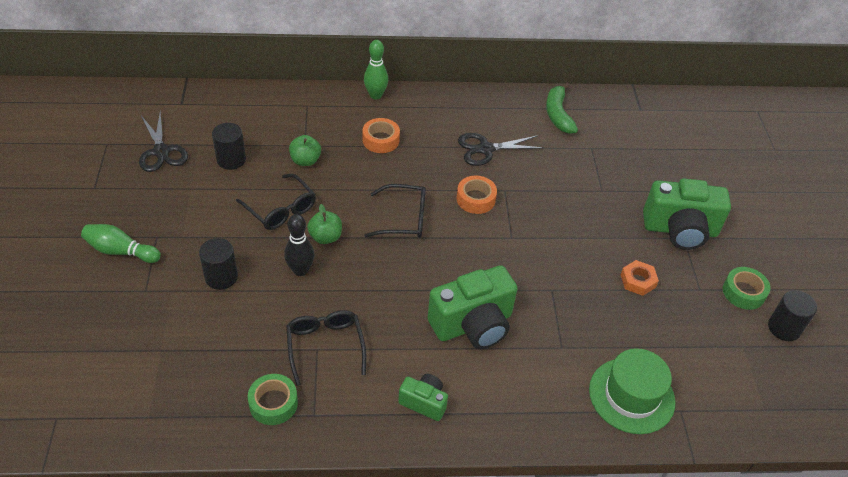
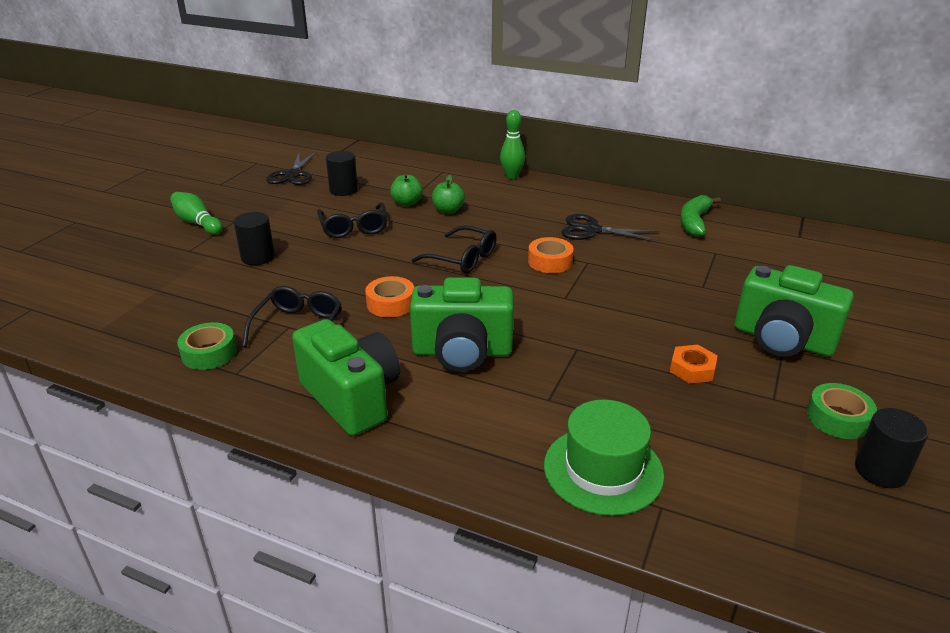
camera: 30 degrees right, 15 degrees down
black bowling pin [284,214,314,276] -> none
green apple [307,204,342,244] -> green apple moved to [432,175,465,214]
orange tape [362,118,400,153] -> orange tape moved to [365,276,414,317]
green camera [398,374,448,421] -> green camera [292,319,400,436], size x1.91

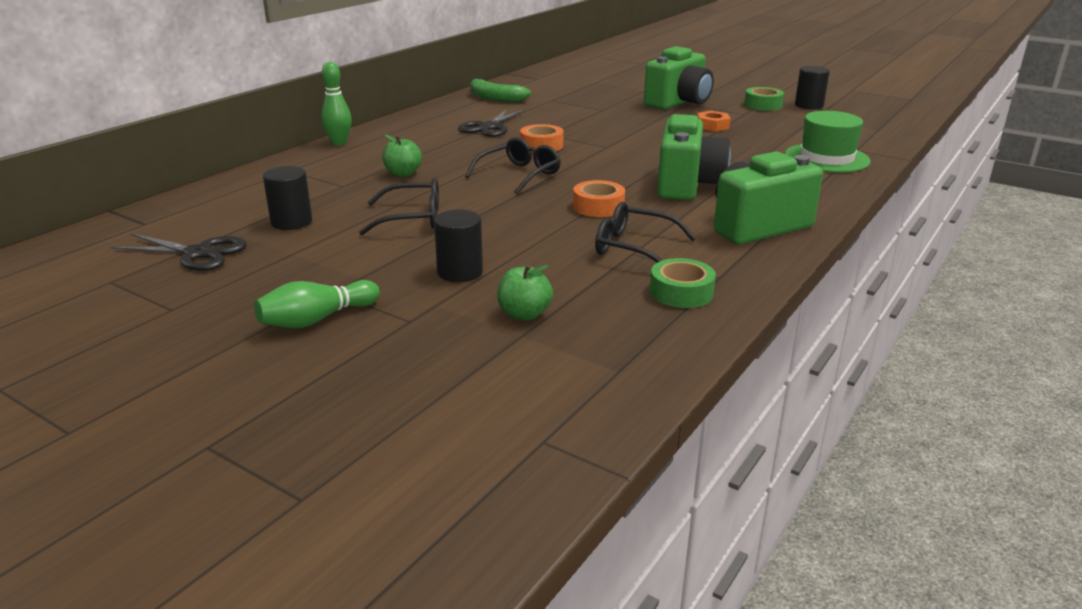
camera: 80 degrees left, 5 degrees down
green apple [390,174,423,206] -> green apple moved to [497,265,553,320]

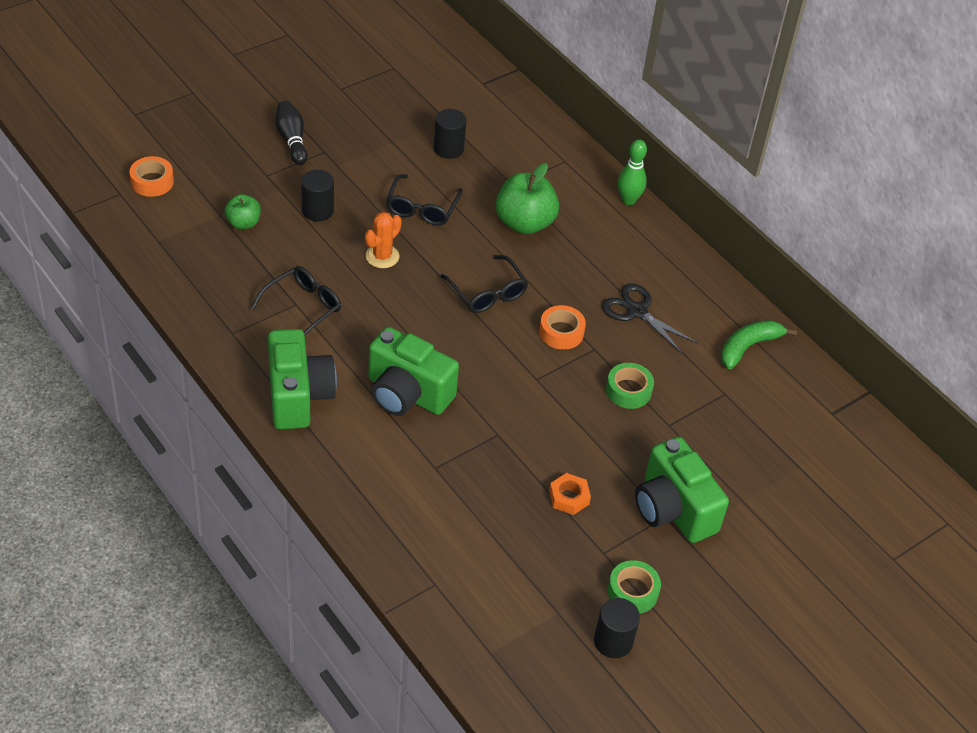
camera: 105 degrees right, 20 degrees up
black scissors [111,234,247,271] -> none
green bowling pin [254,280,380,328] -> black bowling pin [275,101,308,165]
green apple [382,134,422,177] -> green apple [496,163,559,234], size x1.78
orange tape [573,180,625,217] -> orange tape moved to [130,156,174,197]
green tape [650,258,716,308] -> green tape moved to [606,363,654,409]
green hat [785,111,871,173] -> none
none -> orange cactus [365,212,402,268]

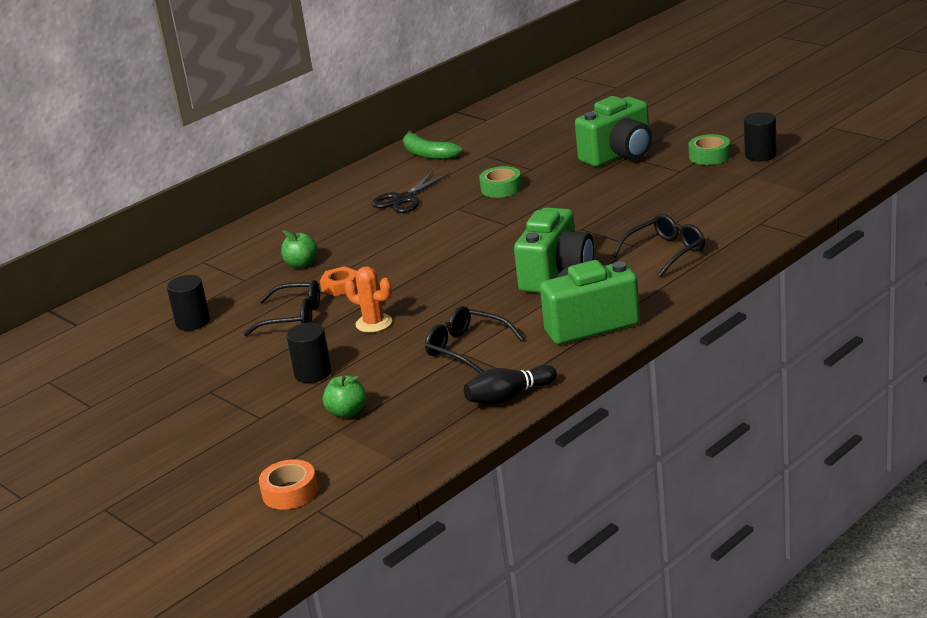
camera: 90 degrees left, 20 degrees down
black bowling pin [275,101,308,165] -> black bowling pin moved to [464,365,557,405]
black glasses [441,255,528,313] -> black glasses moved to [613,214,705,277]
green apple [496,163,559,234] -> green apple [281,230,318,268], size x0.56
orange tape [539,305,586,350] -> none
orange nut [549,473,591,515] -> orange nut moved to [320,266,357,296]
green bowling pin [618,140,647,205] -> none

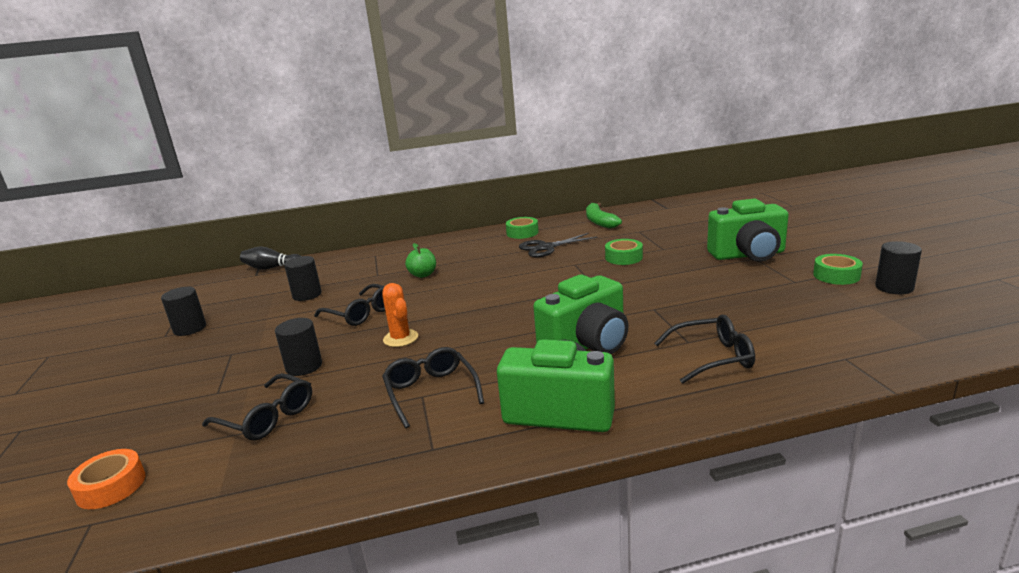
camera: 30 degrees right, 5 degrees down
orange nut [320,266,357,296] -> none
green apple [323,375,367,418] -> black glasses [202,373,312,441]
black bowling pin [464,365,557,405] -> black bowling pin moved to [240,246,301,270]
none -> black cylinder [161,287,206,336]
none -> green tape [506,217,539,239]

